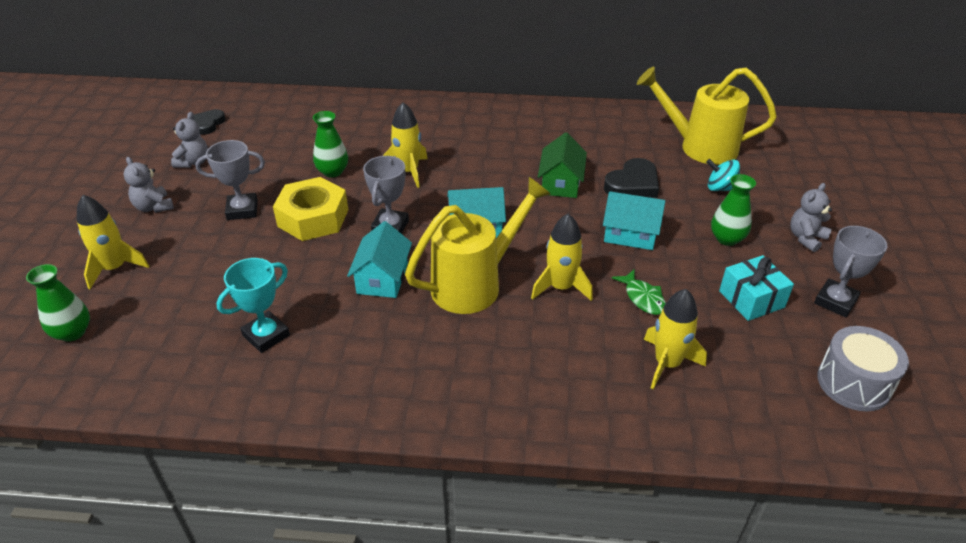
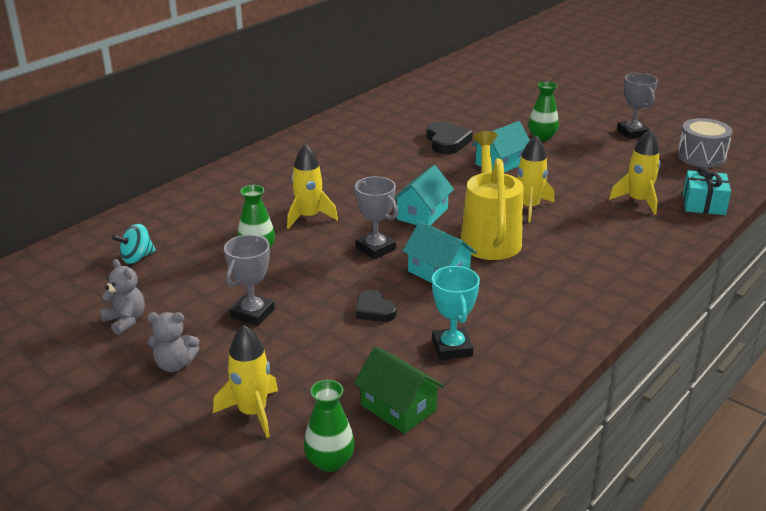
camera: 55 degrees left, 10 degrees down
black heart [193,109,226,135] -> black heart moved to [356,290,397,322]
yellow nut [273,177,348,241] -> none
green house [538,132,587,198] -> green house moved to [354,346,444,434]
green fish [612,270,666,315] -> none
yellow watering can [637,67,777,165] -> none
turquoise spinning top [706,159,740,191] -> turquoise spinning top moved to [112,224,156,264]
turquoise gift [719,255,794,321] -> turquoise gift moved to [683,166,731,215]
grey teddy bear [790,183,832,252] -> none

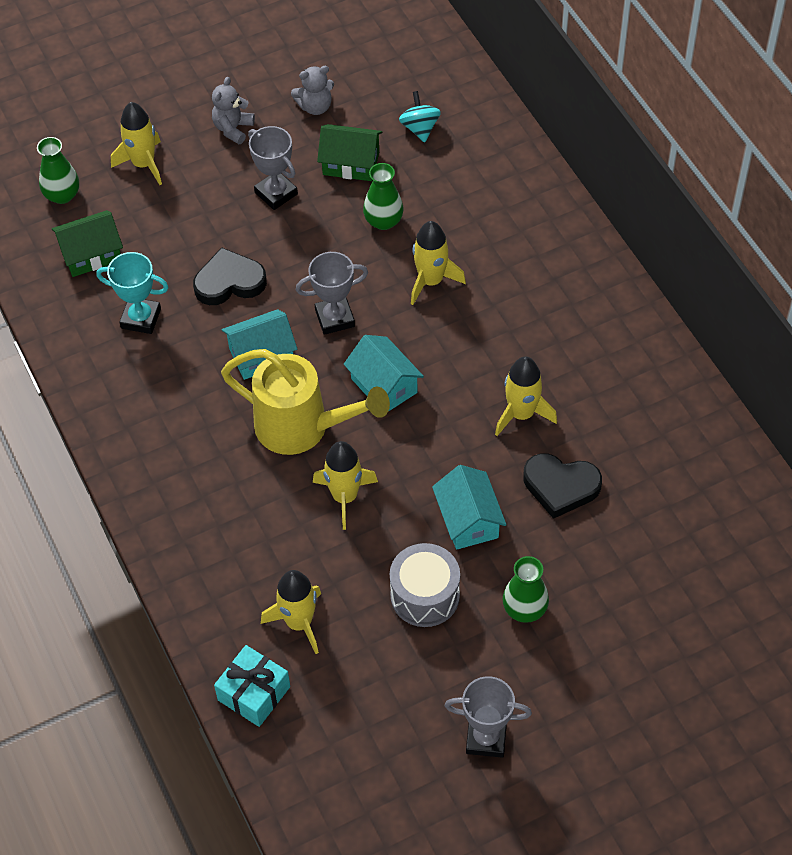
camera: 115 degrees right, 25 degrees up
black heart [356,290,397,322] -> black heart [193,247,267,305], size x1.53
grey drum [677,118,733,168] -> grey drum moved to [390,543,460,627]
none -> green house [317,124,383,181]
none -> yellow rocket [495,357,557,436]

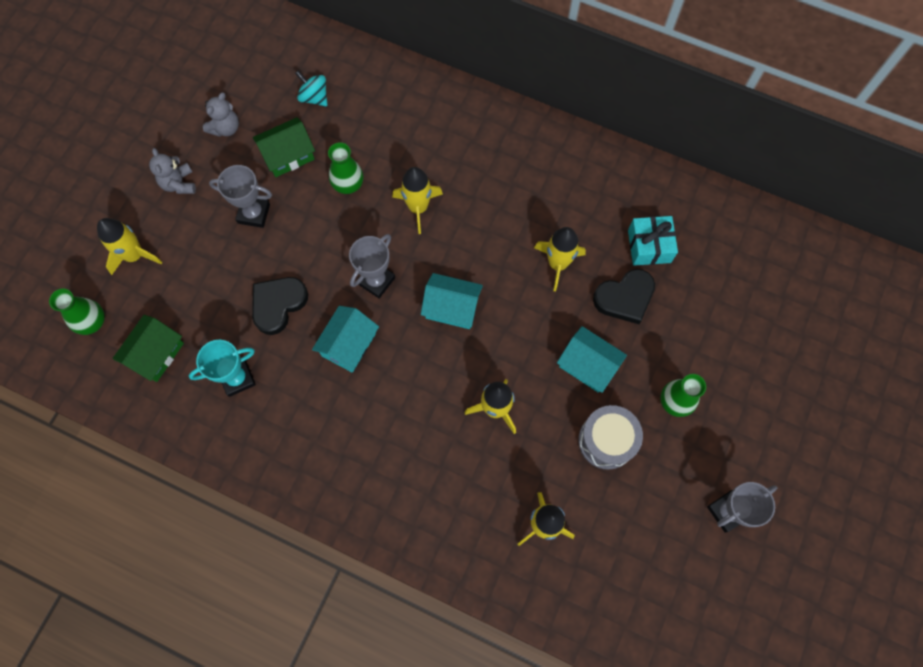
camera: 40 degrees left, 15 degrees up
turquoise gift [214,645,290,727] -> turquoise gift moved to [628,216,678,266]
yellow watering can [221,349,390,455] -> none

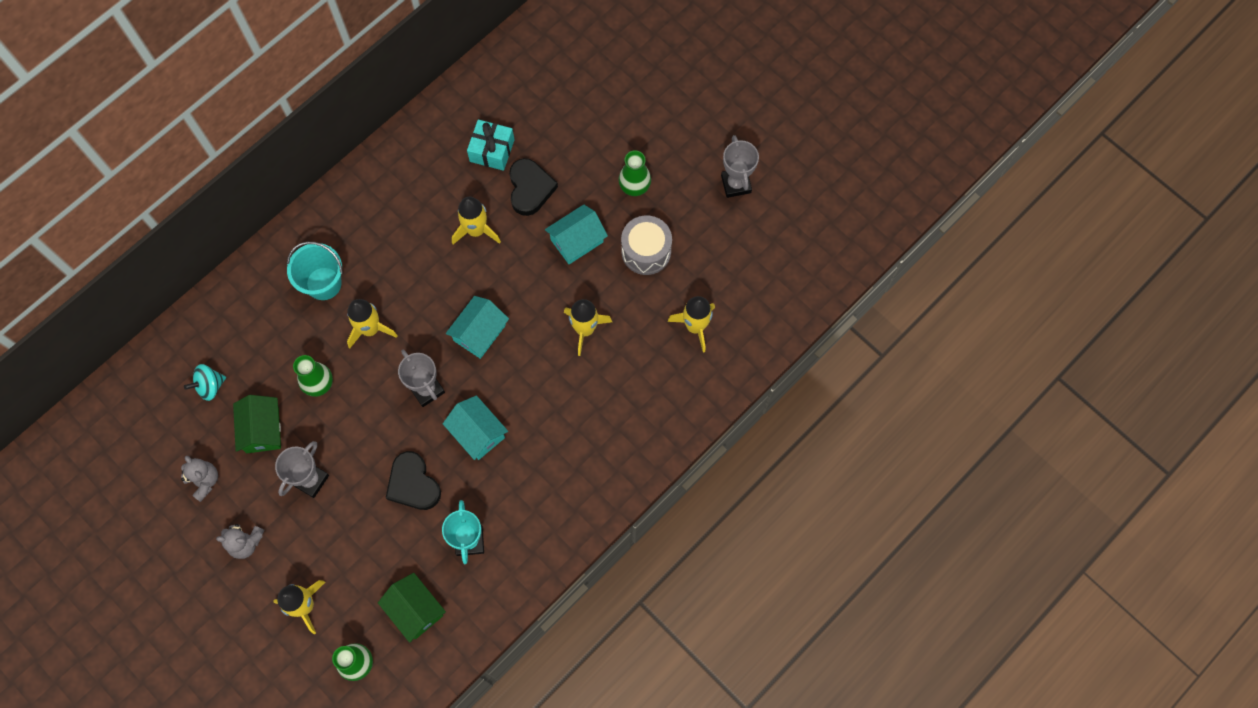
camera: 70 degrees left, 0 degrees up
none -> turquoise bucket [287,242,343,300]

